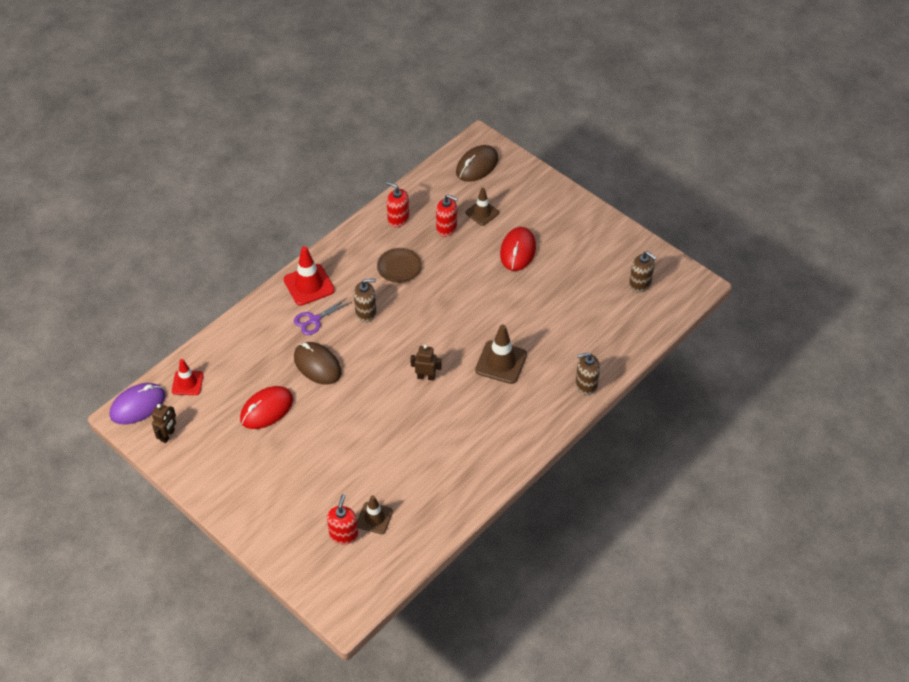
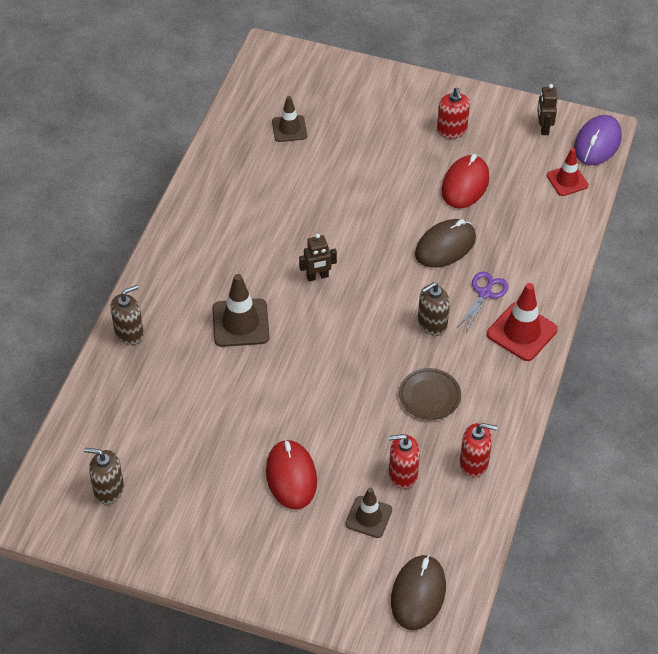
camera: 155 degrees right, 0 degrees up
brown mouse [294,342,342,385] -> brown mouse turned 60 degrees counterclockwise [415,219,476,268]
red soap dispenser [327,494,358,545] -> red soap dispenser moved to [437,88,470,139]

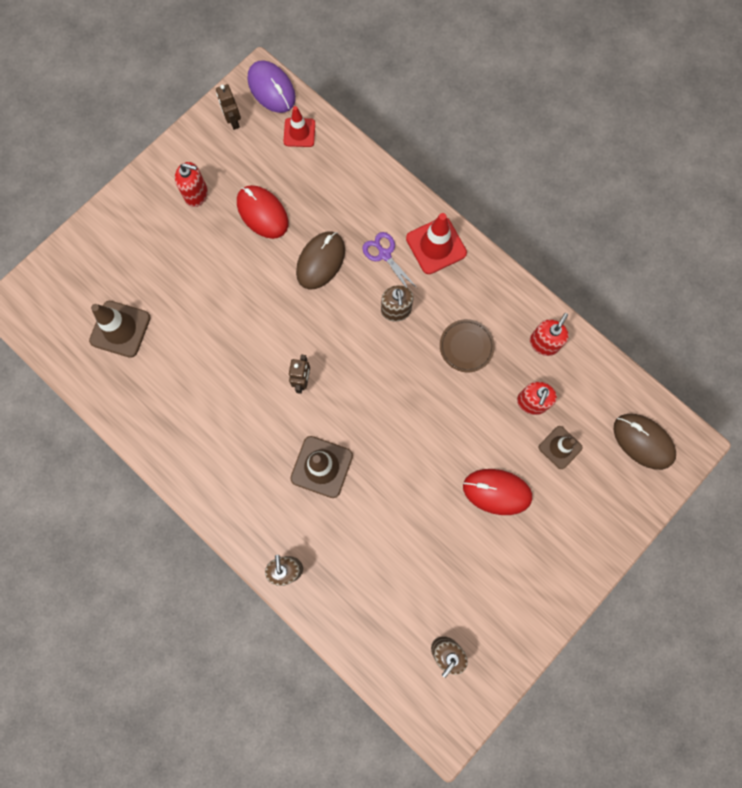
camera: 65 degrees left, 25 degrees up
brown traffic cone [272,96,307,142] -> brown traffic cone [89,301,151,358], size x1.53
brown mouse [415,219,476,268] -> brown mouse turned 45 degrees clockwise [296,231,345,290]
brown robot [537,84,558,135] -> brown robot turned 45 degrees clockwise [216,84,241,130]

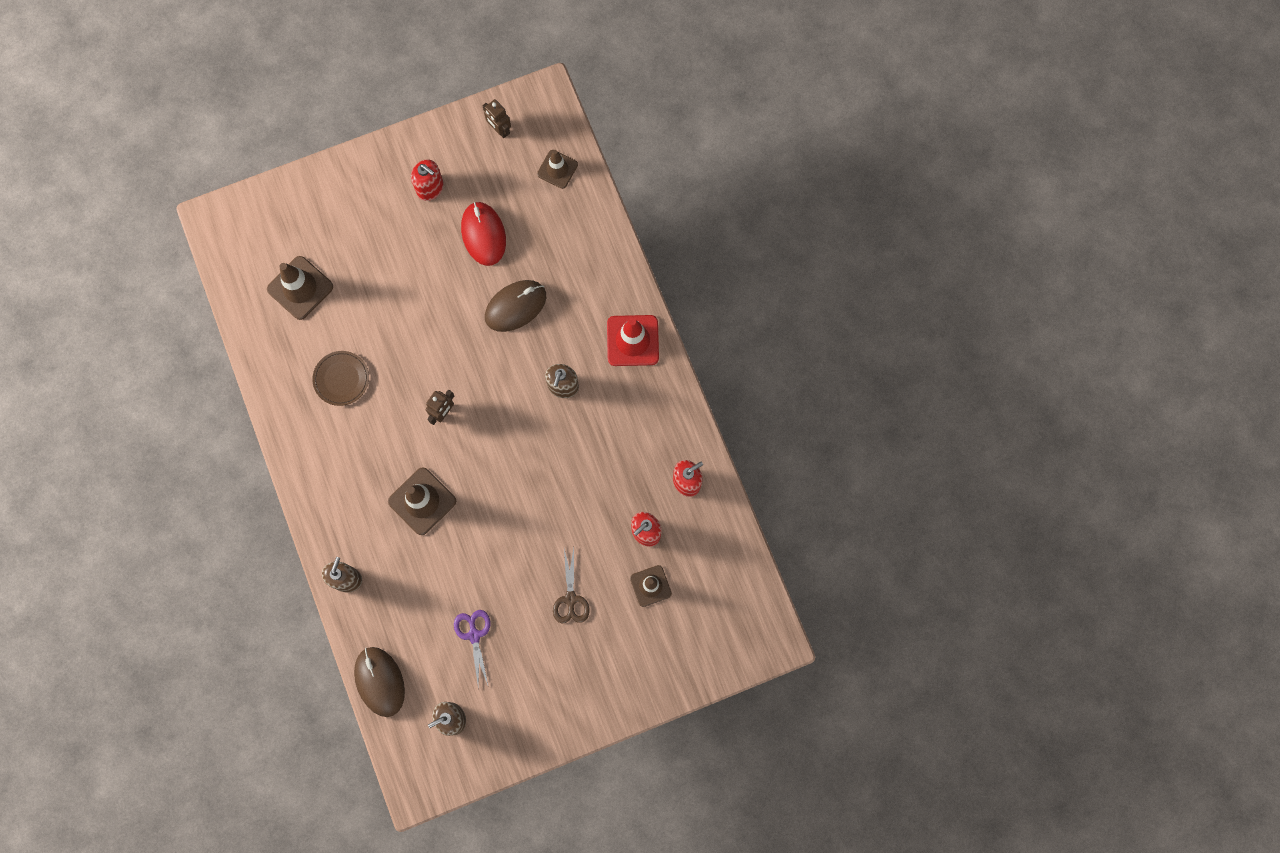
camera: 25 degrees right, 0 degrees up
brown robot [216,84,241,130] -> brown robot turned 45 degrees counterclockwise [483,99,511,138]
purple mouse [248,60,296,113] -> none
red traffic cone [284,106,315,147] -> brown traffic cone [537,150,578,189]
purple scissors [362,232,418,289] -> purple scissors moved to [454,610,490,688]
brown plate [440,319,495,372] -> brown plate moved to [313,351,369,406]
red mouse [463,469,532,515] -> brown scissors [553,548,590,623]
brown mouse [614,414,676,470] -> brown mouse moved to [354,647,405,717]

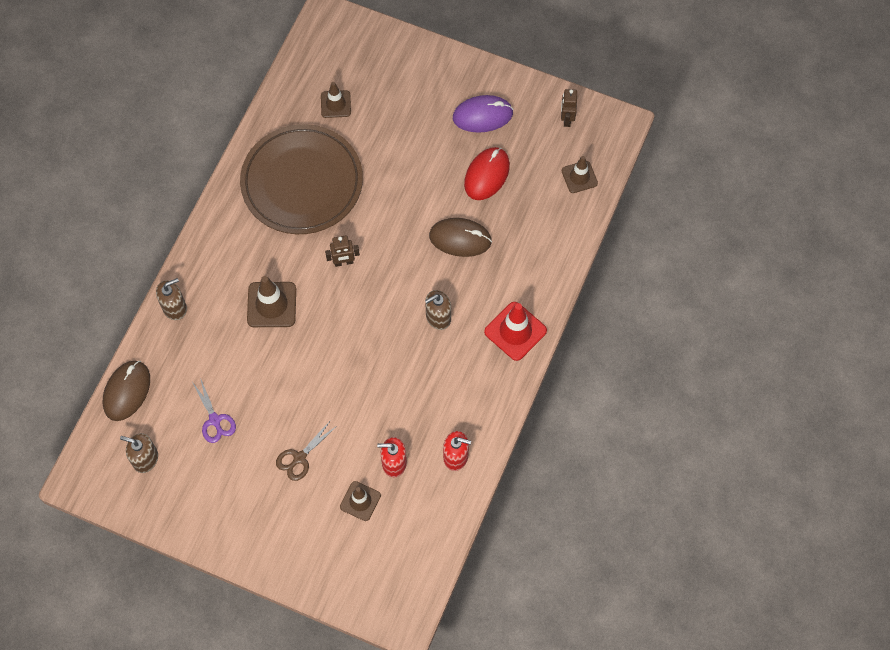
camera: 45 degrees right, 10 degrees down
brown traffic cone [267,256,333,320] -> brown traffic cone [321,82,351,118], size x0.65
brown plate [313,351,369,406] -> brown plate [240,124,363,234], size x2.41
red soap dispenser [411,159,444,201] -> purple mouse [453,95,514,133]
purple scissors [454,610,490,688] -> purple scissors turned 120 degrees clockwise [192,378,236,443]

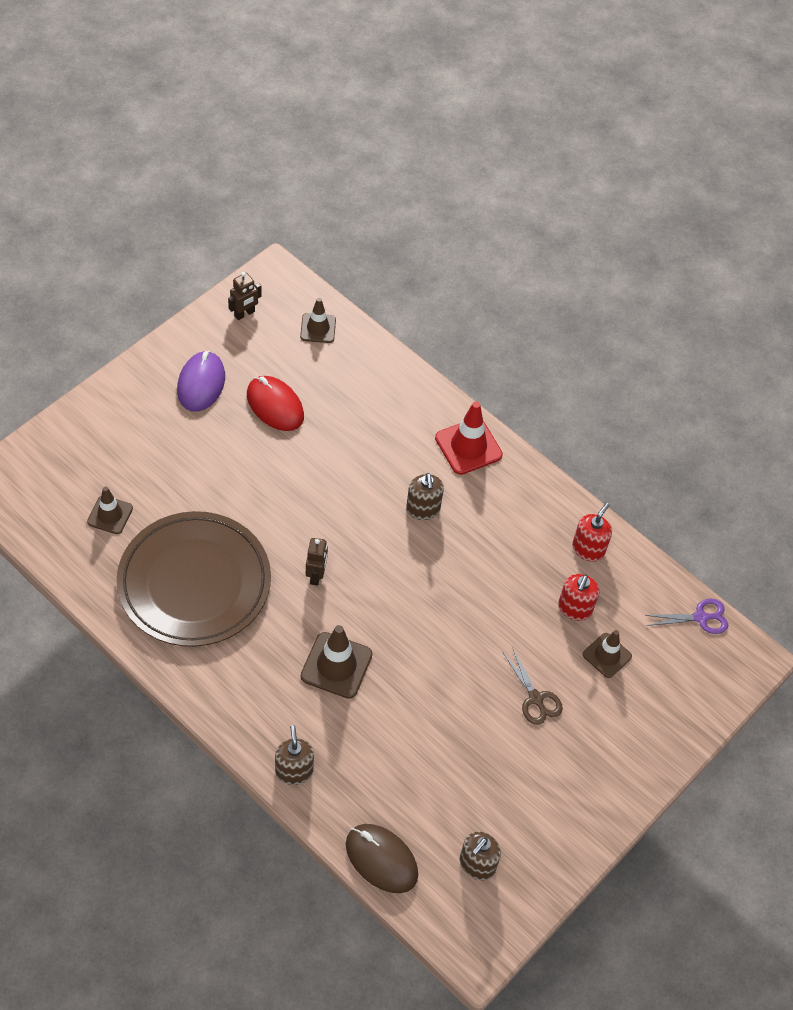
camera: 75 degrees left, 10 degrees down
purple scissors [192,378,236,443] -> purple scissors moved to [645,599,728,634]
brown mouse [429,218,492,257] -> none
brown robot [561,89,577,127] -> brown robot turned 60 degrees counterclockwise [228,272,262,320]

